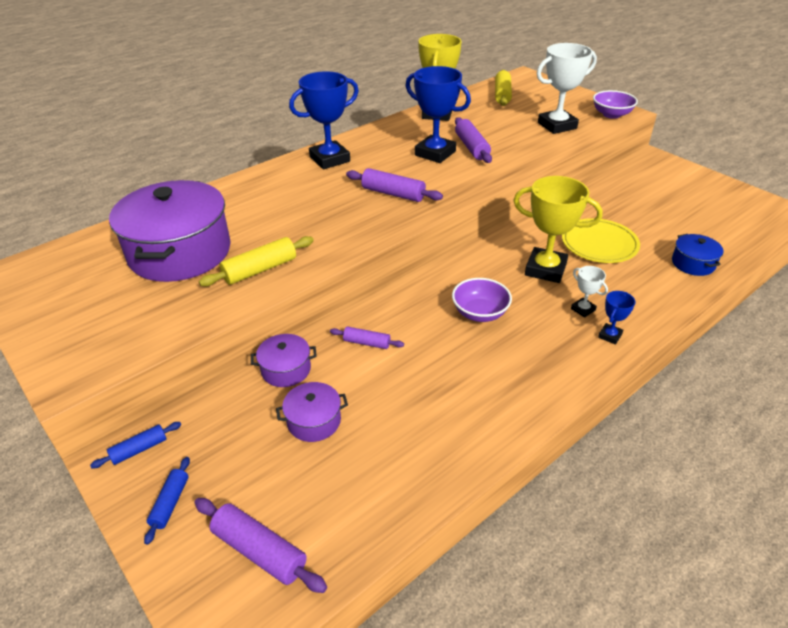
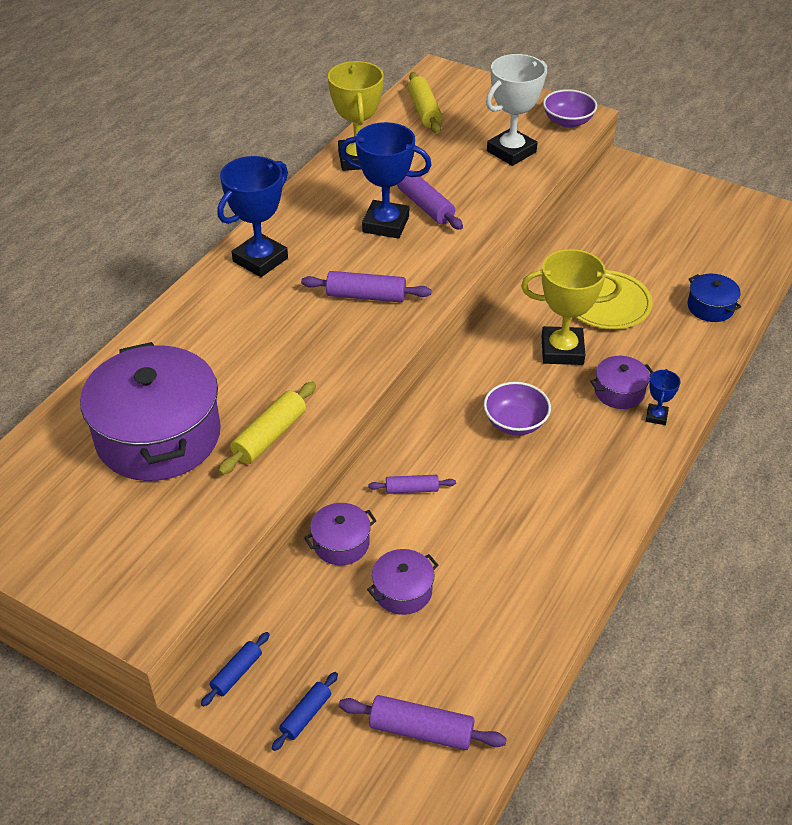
camera: 20 degrees left, 5 degrees up
blue rolling pin [144,457,190,545] -> blue rolling pin turned 45 degrees clockwise [272,672,338,751]
white trophy [571,266,608,318] -> purple pot [590,356,653,409]

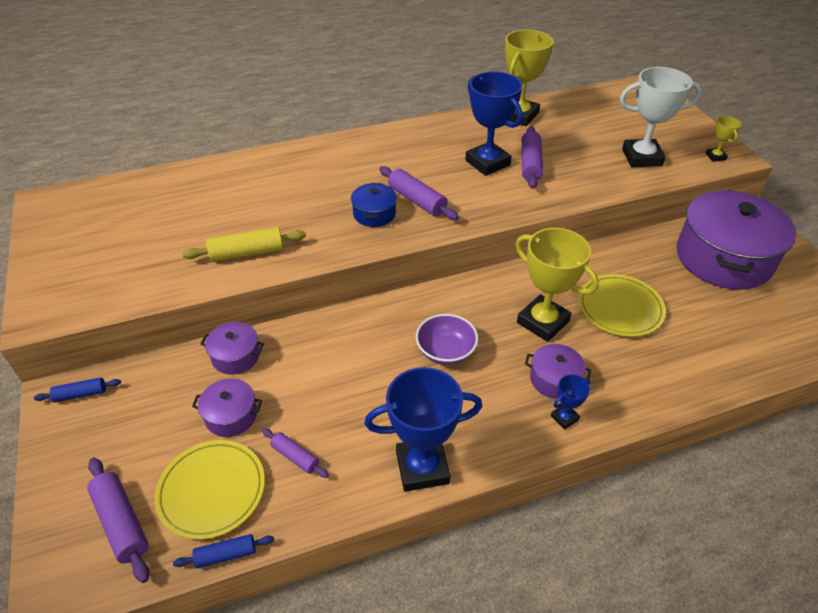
camera: 40 degrees right, 0 degrees up
purple pot [80,342,221,481] -> purple pot moved to [677,190,797,290]
blue trophy [217,156,288,277] -> blue trophy moved to [364,367,482,492]
blue rolling pin [272,672,338,751] -> blue rolling pin moved to [173,534,274,568]
purple rolling pin [368,475,456,494] -> purple rolling pin moved to [262,429,329,478]
yellow rolling pin [408,72,442,134] -> none
purple bowl [543,89,597,128] -> yellow trophy [706,116,742,162]
blue pot [687,273,741,322] -> blue pot moved to [351,183,397,227]
none -> yellow plate [154,440,265,540]

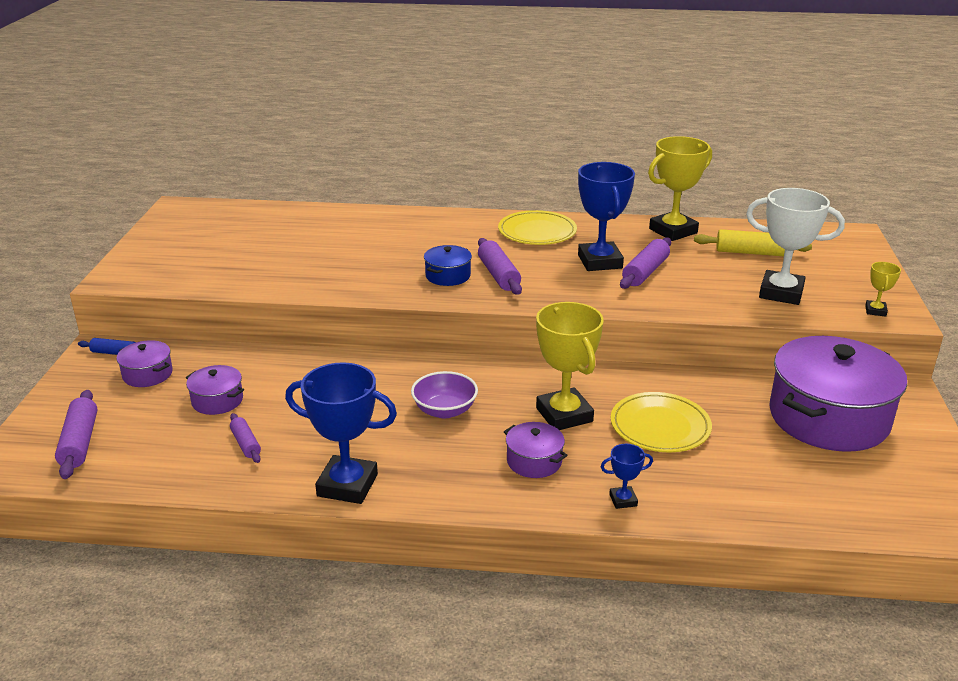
camera: 25 degrees right, 15 degrees down
yellow plate [154,440,265,540] -> yellow plate moved to [498,210,577,245]
blue rolling pin [173,534,274,568] -> none
yellow rolling pin [182,227,306,262] -> yellow rolling pin moved to [694,229,812,256]
purple pot [200,322,264,375] -> purple pot moved to [116,340,173,387]
blue trophy [551,374,590,430] -> blue trophy moved to [601,444,653,509]

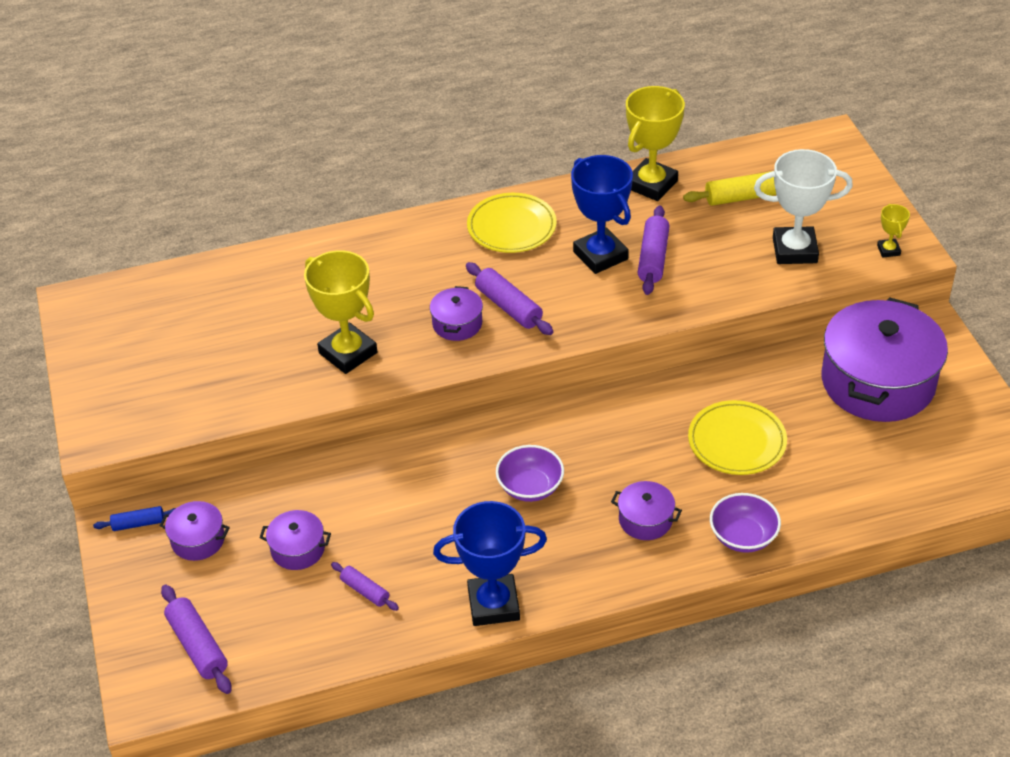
camera: 20 degrees left, 15 degrees up
blue pot [424,245,472,286] -> purple pot [430,286,483,341]
yellow trophy [536,302,604,430] -> yellow trophy moved to [304,250,377,374]
blue trophy [601,444,653,509] -> purple bowl [710,493,781,553]

